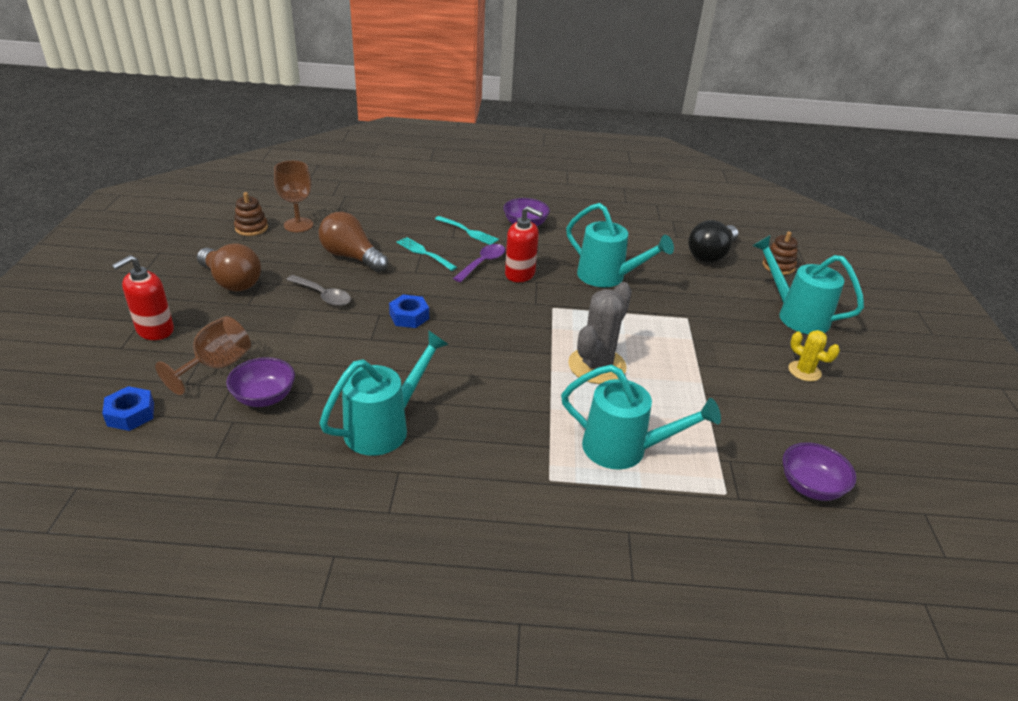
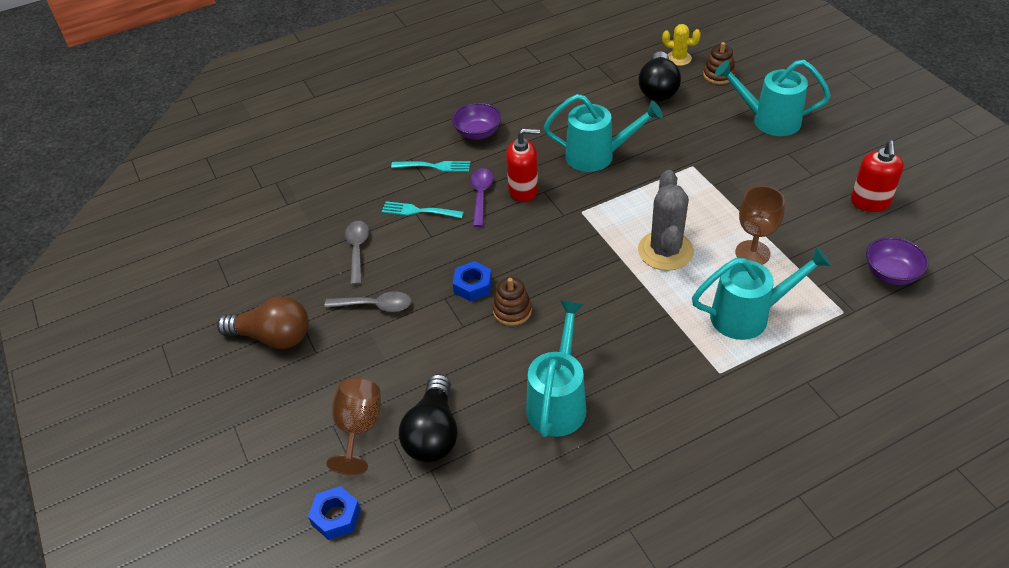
camera: 25 degrees left, 10 degrees up
red soap dispenser [112,255,174,340] -> red soap dispenser moved to [851,140,904,212]
purple bowl [226,357,295,407] -> black light bulb [399,374,458,462]
brown stacking toy [234,192,268,236] -> brown stacking toy moved to [493,278,532,326]
brown goblet [274,161,313,232] -> brown goblet moved to [735,186,785,265]
brown light bulb [318,212,388,272] -> grey spoon [345,221,369,285]
yellow cactus [788,330,840,382] -> yellow cactus moved to [662,24,701,66]

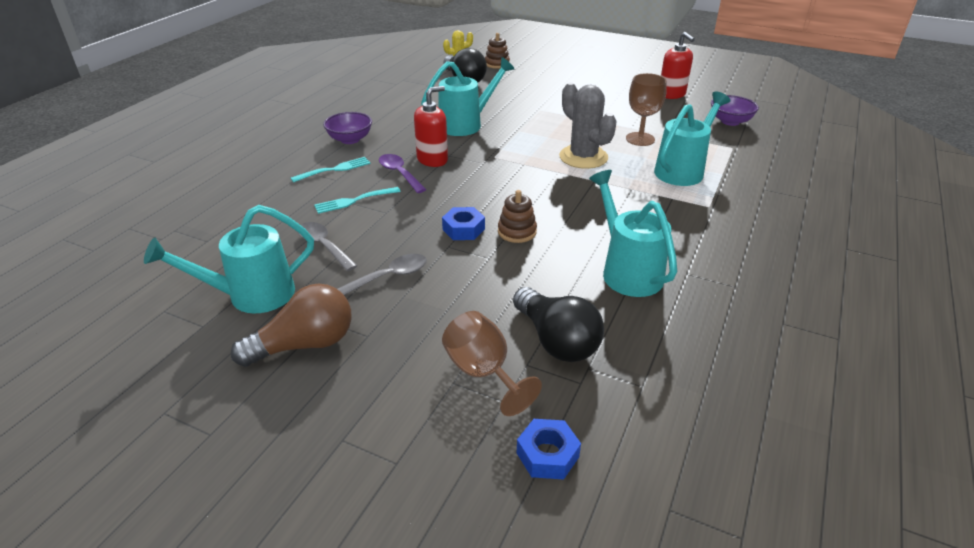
camera: 40 degrees left, 10 degrees down
turquoise watering can [715,60,831,136] -> turquoise watering can moved to [144,205,314,314]

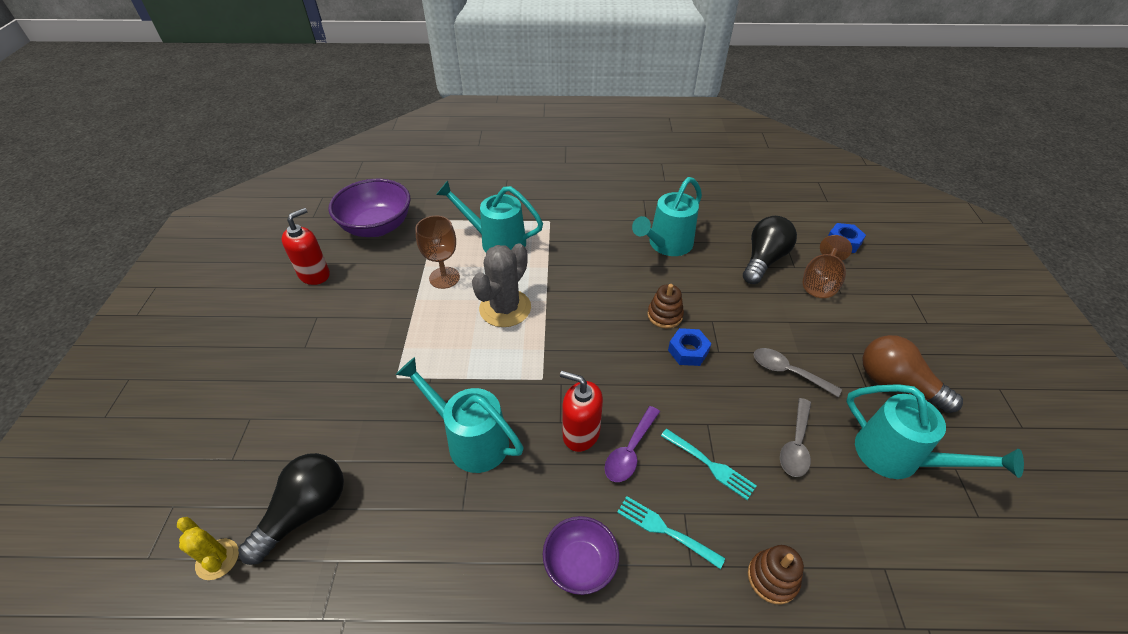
camera: 115 degrees left, 10 degrees up
brown stacking toy [485,33,510,69] -> brown stacking toy moved to [748,545,804,605]
purple bowl [711,95,759,126] -> purple bowl [328,179,411,237], size x1.68

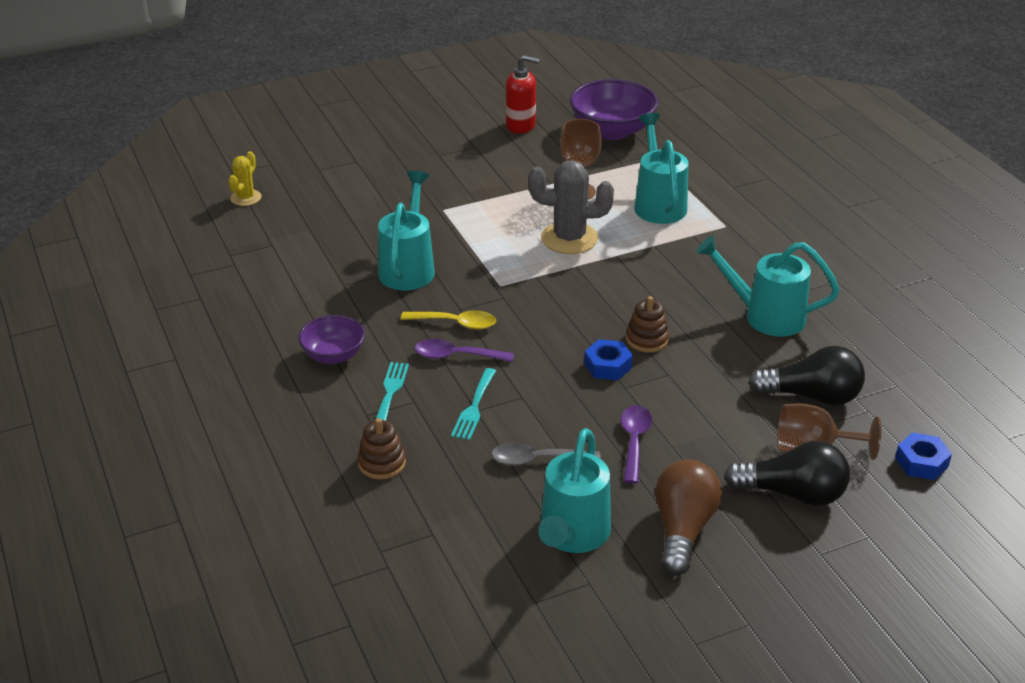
camera: 65 degrees right, 10 degrees down
black light bulb [238,453,344,565] -> black light bulb moved to [724,441,850,506]
red soap dispenser [560,371,603,452] -> yellow spoon [401,310,496,330]
grey spoon [754,348,842,398] -> purple spoon [621,405,652,484]

